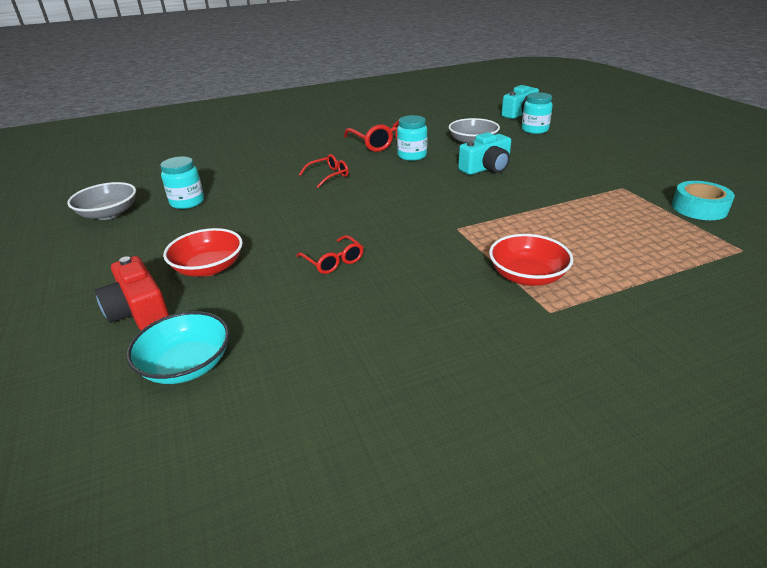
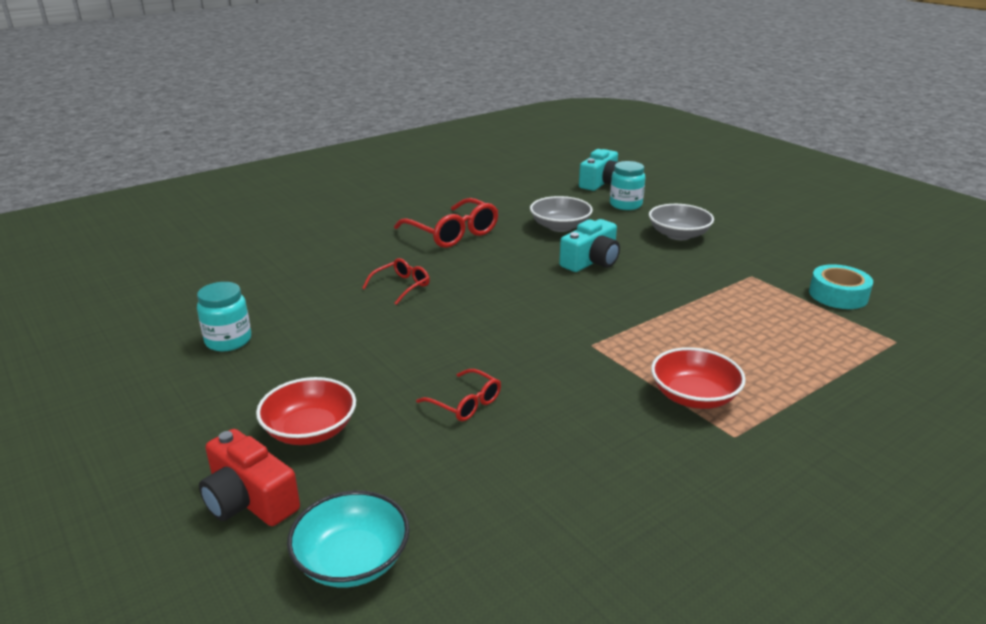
camera: 15 degrees left, 5 degrees down
grey bowl [67,182,136,220] -> grey bowl moved to [649,204,714,240]
turquoise jar [397,115,427,161] -> none

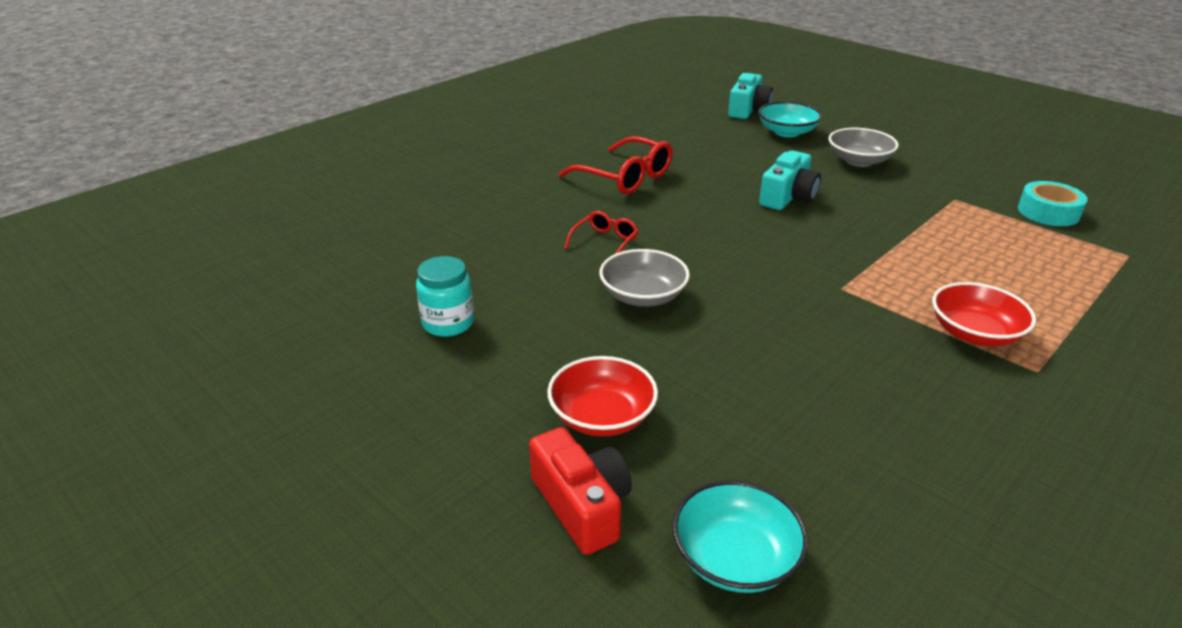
camera: 10 degrees left, 5 degrees up
red camera [199,429,300,526] -> red camera turned 150 degrees counterclockwise [529,427,632,555]
red glasses [416,369,501,421] -> none
grey bowl [530,196,593,232] -> grey bowl moved to [599,249,690,307]
turquoise jar [610,161,645,210] -> turquoise bowl [758,102,822,137]

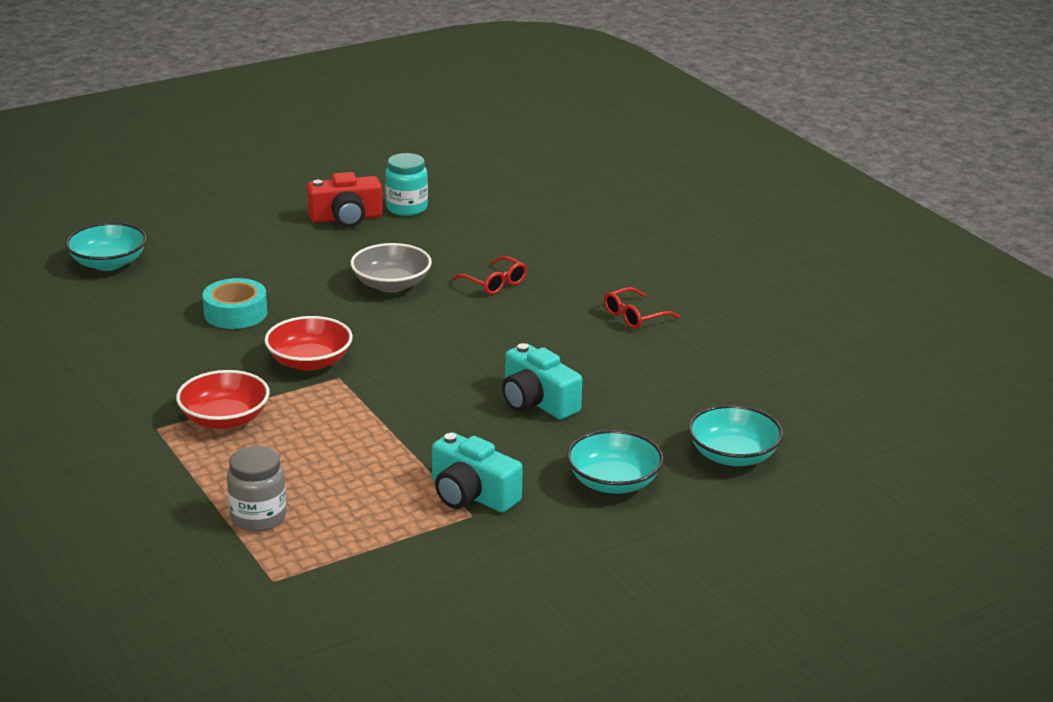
camera: 105 degrees right, 5 degrees down
red camera [529,427,632,555] -> red camera moved to [307,172,383,227]
red bowl [547,356,658,437] -> red bowl moved to [265,316,353,371]
red glasses [558,136,673,194] -> red glasses [604,287,680,329], size x0.56
turquoise camera [728,73,773,119] -> turquoise camera moved to [432,432,523,513]
grey bowl [828,128,899,167] -> turquoise bowl [567,430,664,494]
turquoise tape [1018,181,1088,226] -> turquoise tape moved to [203,278,267,329]
none -> grey jar [227,446,286,532]

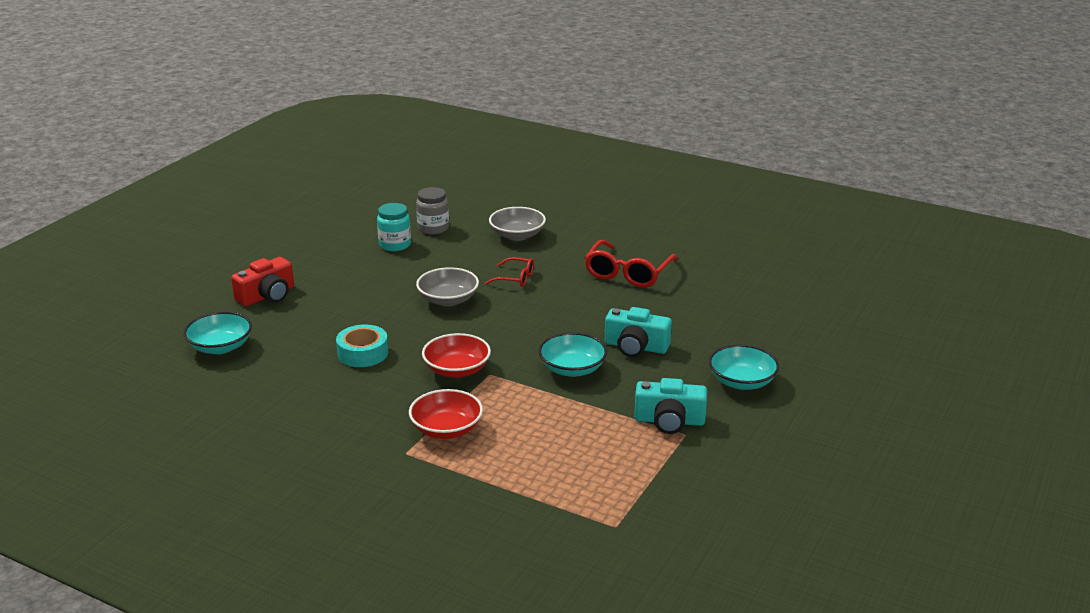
camera: 30 degrees left, 0 degrees up
grey jar [227,446,286,532] -> grey jar moved to [416,187,449,235]
red camera [307,172,383,227] -> red camera moved to [231,257,294,307]
red glasses [604,287,680,329] -> red glasses [585,240,678,288], size x1.79
turquoise bowl [688,405,783,466] -> turquoise bowl moved to [538,332,607,377]
none -> grey bowl [489,207,546,241]

